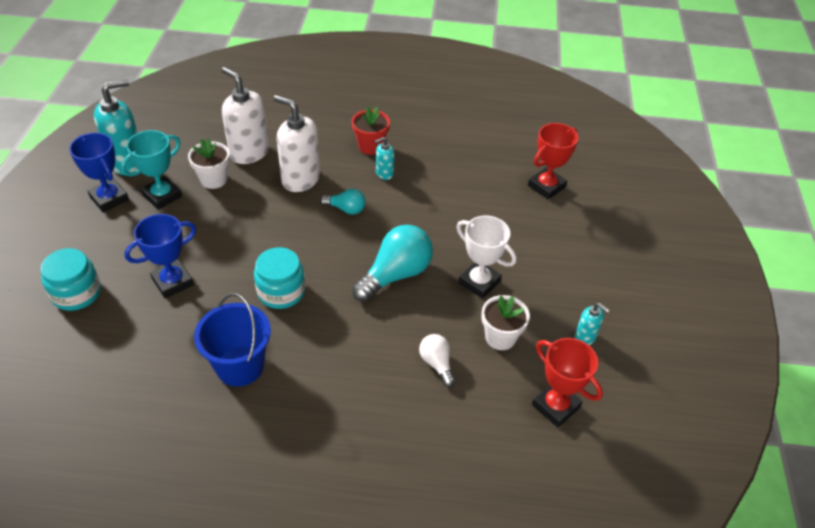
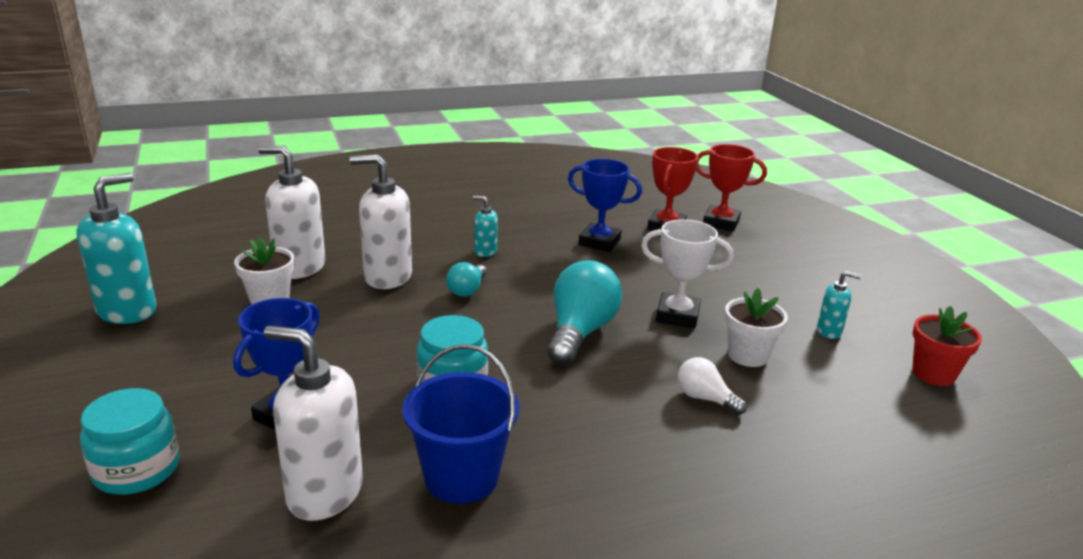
camera: 25 degrees left, 20 degrees down
blue trophy [69,133,129,212] -> blue trophy moved to [568,159,642,252]
turquoise trophy [121,130,182,210] -> none
turquoise light bulb [321,189,365,215] -> turquoise light bulb turned 120 degrees clockwise [446,262,487,297]
red flower pot [352,106,390,155] -> red flower pot moved to [912,306,982,386]
turquoise soap dispenser [375,137,394,180] -> turquoise soap dispenser turned 75 degrees clockwise [473,196,498,257]
red trophy [532,338,603,427] -> red trophy moved to [696,144,767,232]
none -> white soap dispenser [264,326,363,521]

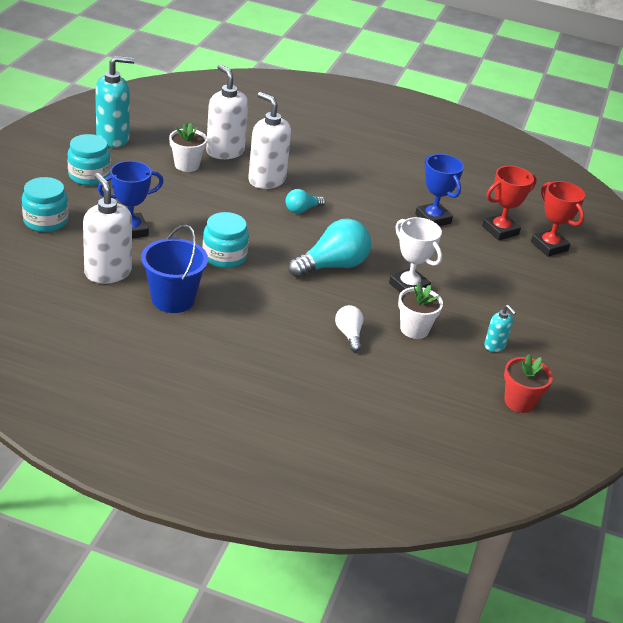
camera: 35 degrees right, 10 degrees up
turquoise soap dispenser [473,196,498,257] -> none
none -> turquoise jar [68,134,111,186]

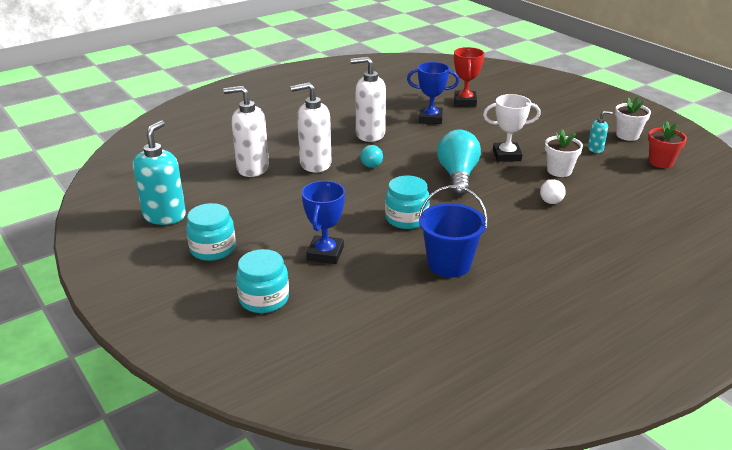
camera: 50 degrees left, 5 degrees down
white soap dispenser [83,173,132,283] -> white soap dispenser moved to [351,57,386,142]
white flower pot [169,123,207,172] -> white flower pot moved to [615,97,651,141]
white light bulb [335,305,363,352] -> white light bulb turned 105 degrees counterclockwise [540,179,566,204]
red trophy [531,181,585,257] -> none

